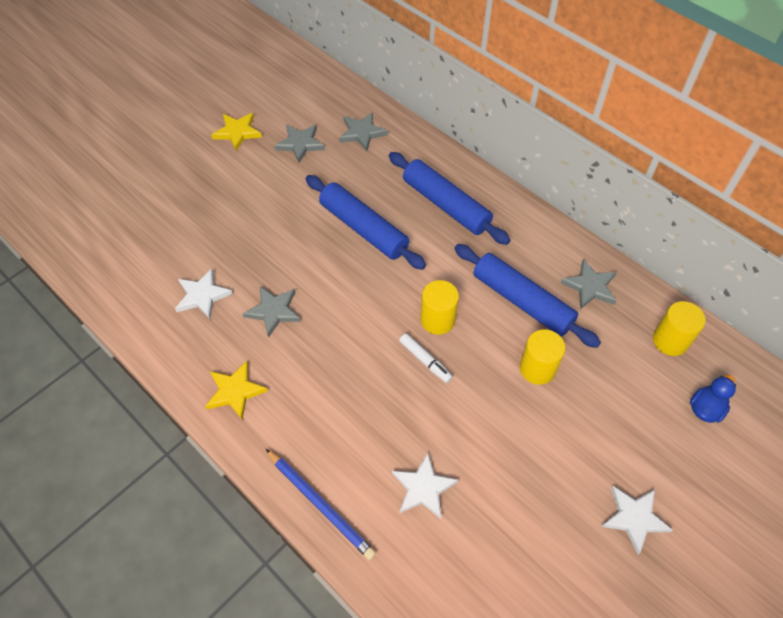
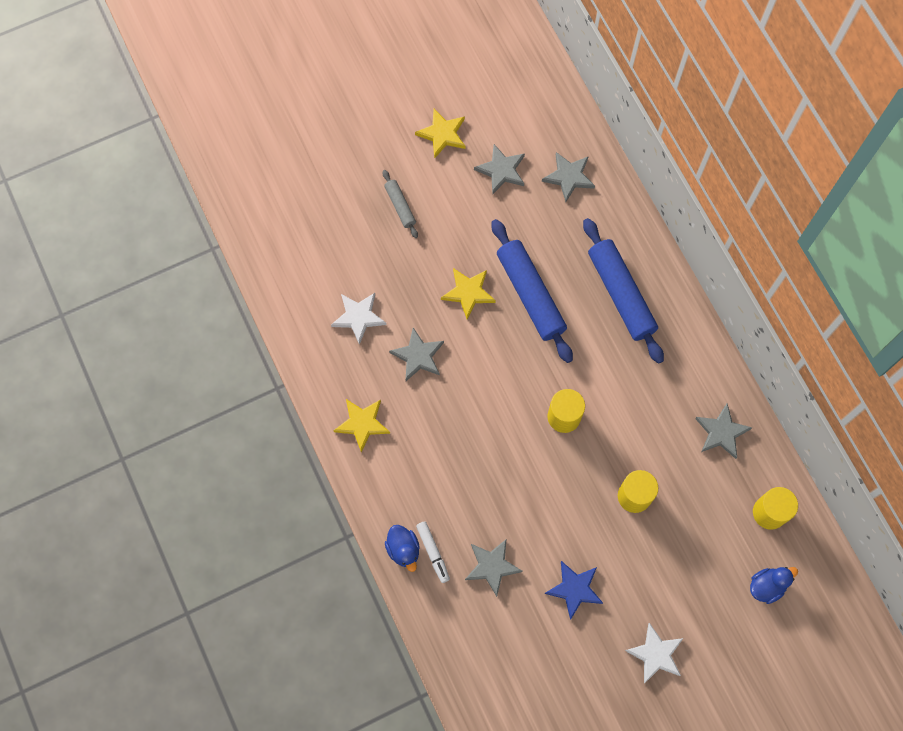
camera: 20 degrees right, 15 degrees up
blue pencil [266,449,376,560] -> blue duck [385,525,420,572]
white star [392,453,458,519] -> grey star [465,540,523,597]
white marker [399,333,453,383] -> white marker moved to [416,521,450,583]
blue rolling pin [454,244,601,348] -> none
none -> grey rolling pin [383,170,418,238]
none -> yellow star [441,268,496,319]
none -> blue star [545,561,603,620]

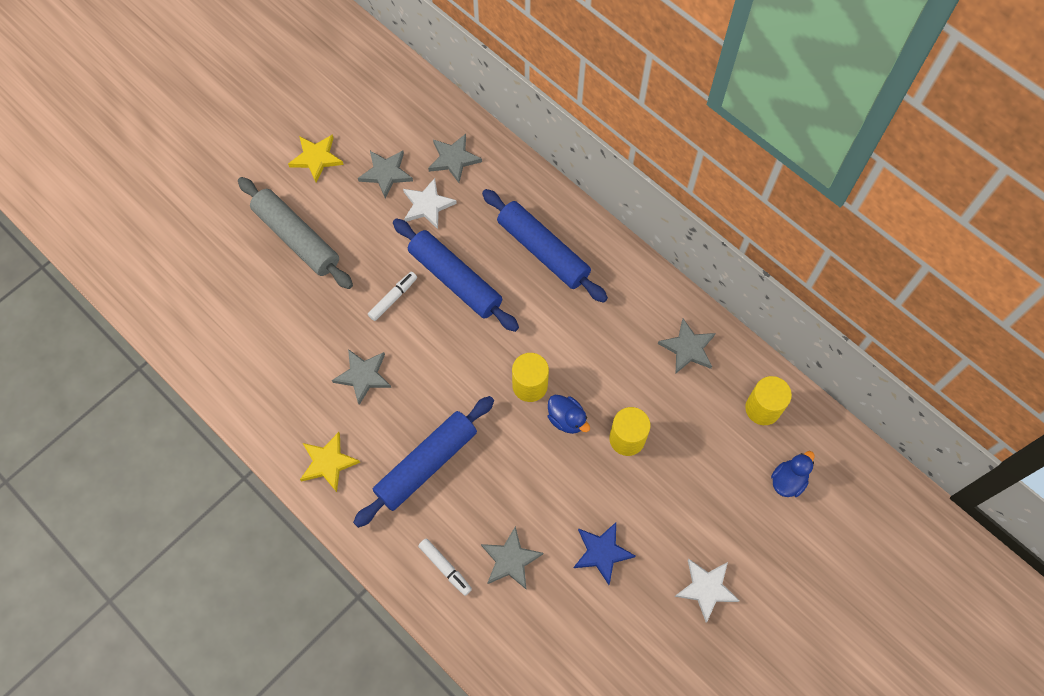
camera: 20 degrees left, 5 degrees down
white star [331,293,387,345] -> white star moved to [403,178,457,229]
grey rolling pin [383,170,418,238] -> grey rolling pin [238,177,353,289], size x2.03
blue duck [385,525,420,572] -> blue duck moved to [548,395,590,434]
yellow star [441,268,496,319] -> white marker [368,272,417,321]
none -> blue rolling pin [353,396,494,528]

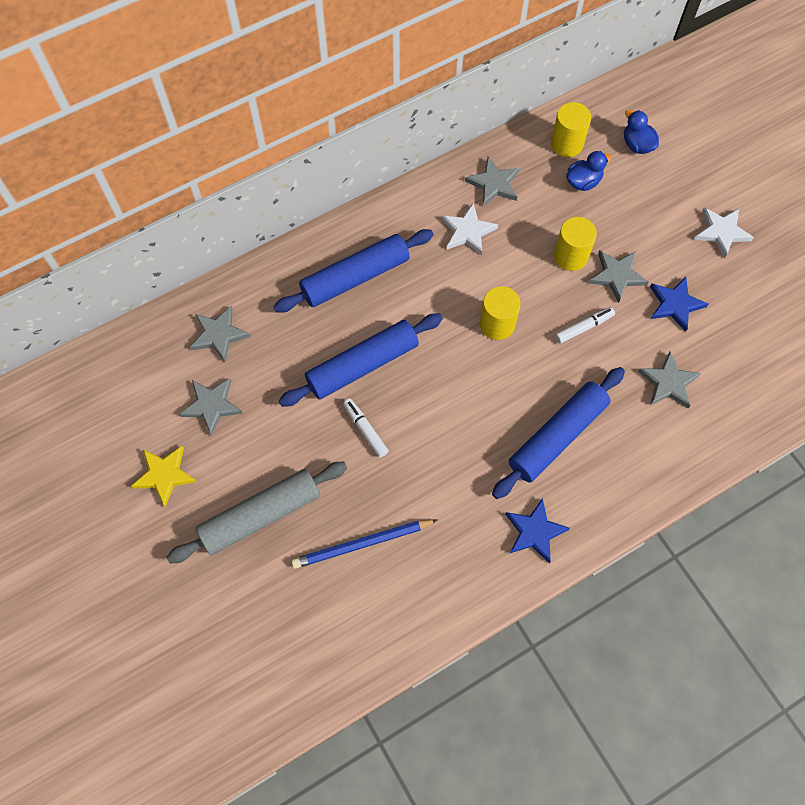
camera: 75 degrees left, 0 degrees up
yellow star [300,432,360,492] -> blue star [505,498,570,563]
grey star [332,349,391,405] -> grey star moved to [588,250,648,303]
blue rolling pin [353,396,494,528] -> blue rolling pin turned 75 degrees clockwise [492,367,625,499]
white star [403,178,457,229] -> white star moved to [442,203,498,255]
white marker [418,538,472,596] -> white marker moved to [555,307,615,344]
blue duck [548,395,590,434] -> blue duck moved to [566,151,612,191]
none -> blue pencil [291,519,437,569]

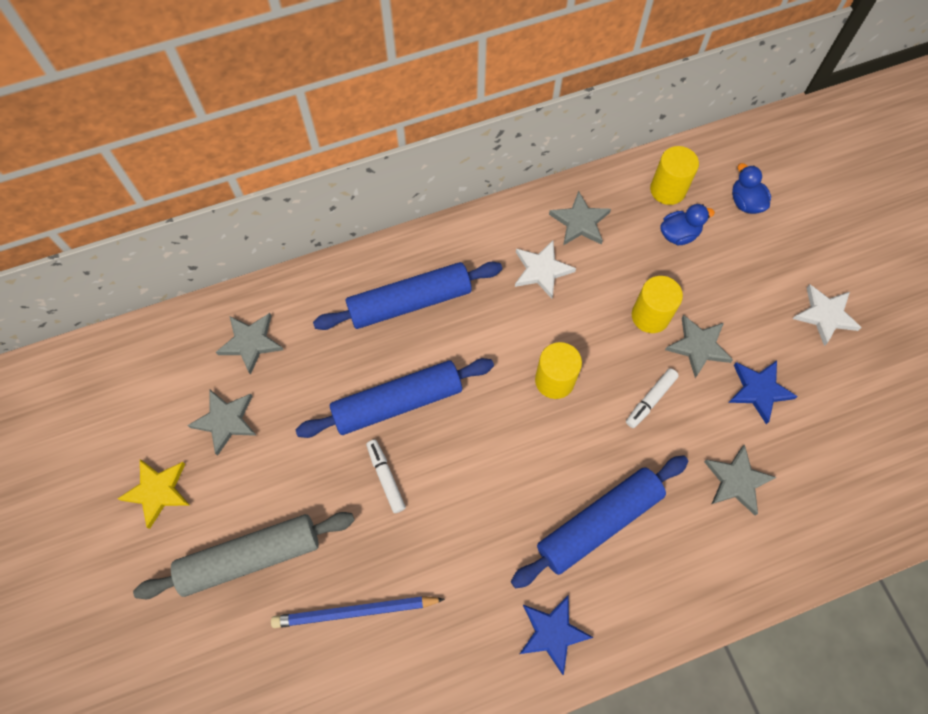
camera: 10 degrees right, 0 degrees up
white marker [555,307,615,344] -> white marker turned 150 degrees clockwise [626,368,679,428]

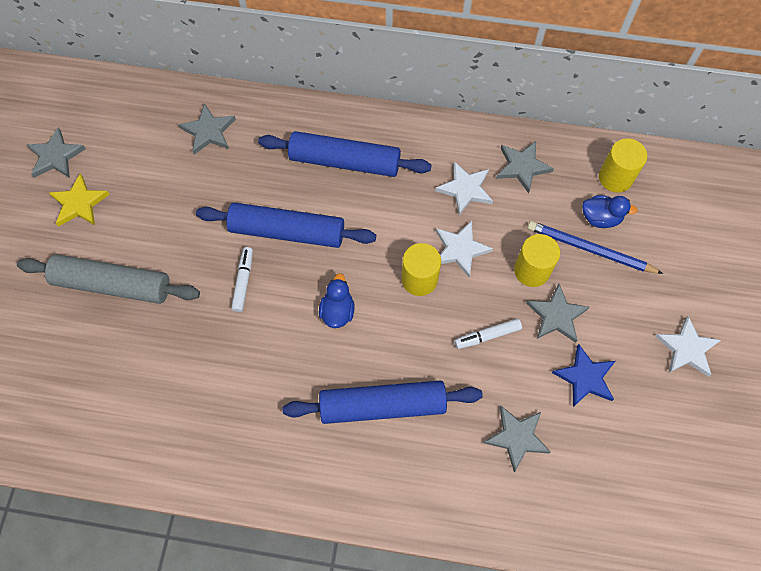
camera: 30 degrees right, 0 degrees up
grey star [187,390,257,456] -> grey star moved to [27,127,86,178]
blue pencil [271,596,445,628] -> blue pencil moved to [527,221,663,274]
blue star [520,595,594,675] -> none
blue duck [732,163,771,214] -> blue duck moved to [319,273,355,328]
none -> white star [436,220,493,277]

